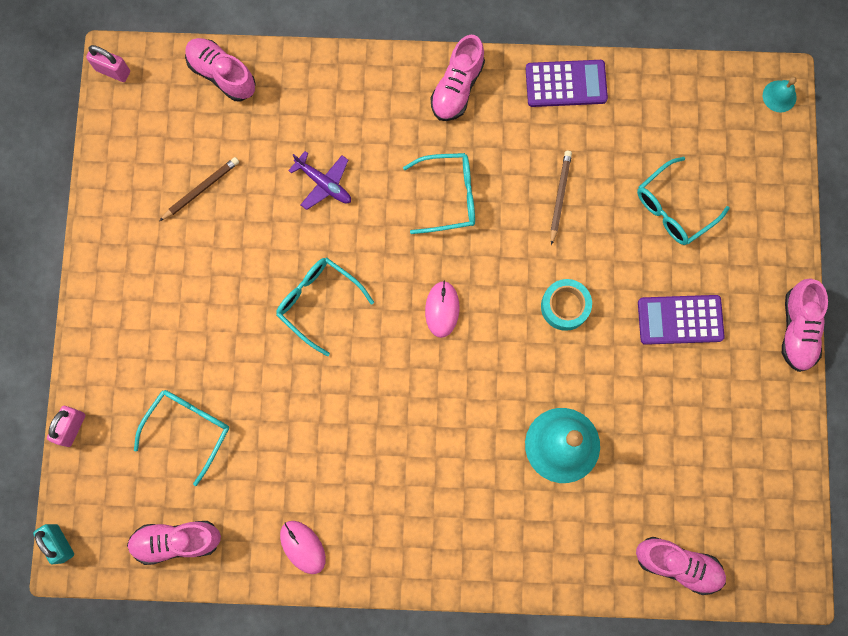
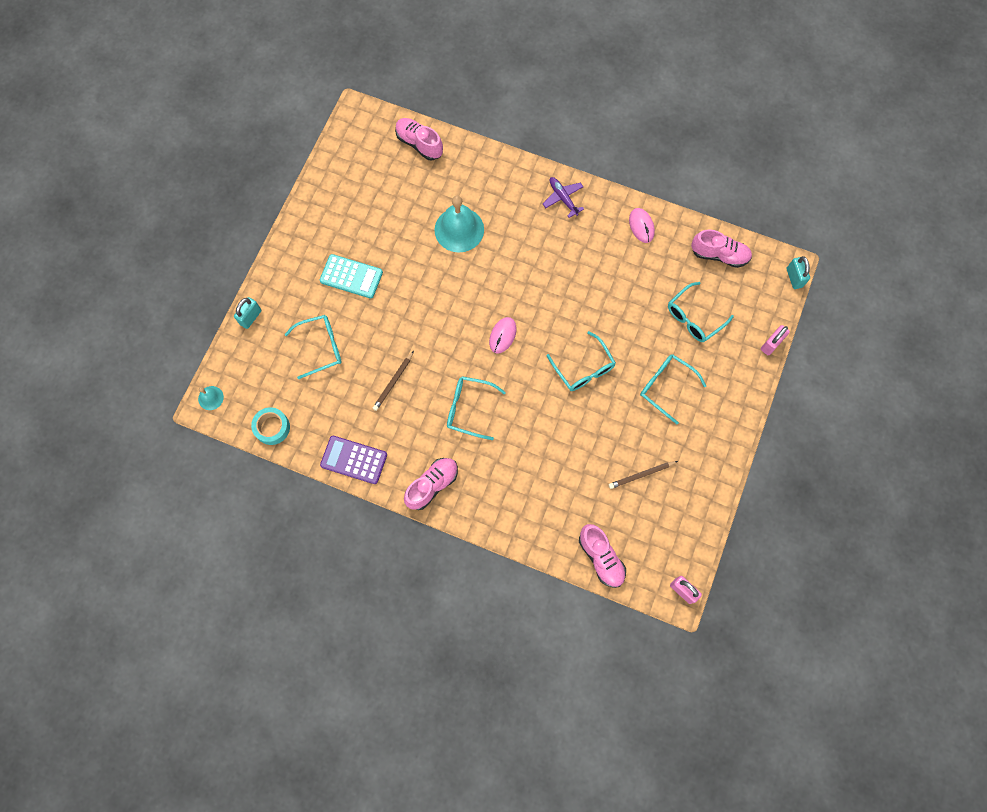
camera: 160 degrees left, 5 degrees down
purple plane [288,151,351,210] -> purple plane moved to [543,177,584,218]
turquoise tape [541,279,592,331] -> turquoise tape moved to [251,407,290,445]
purple calculator [638,295,725,345] -> turquoise calculator [320,254,383,299]
pink shoe [782,278,828,372] -> none
none -> turquoise padlock [234,297,262,329]
none -> turquoise glasses [640,355,706,424]

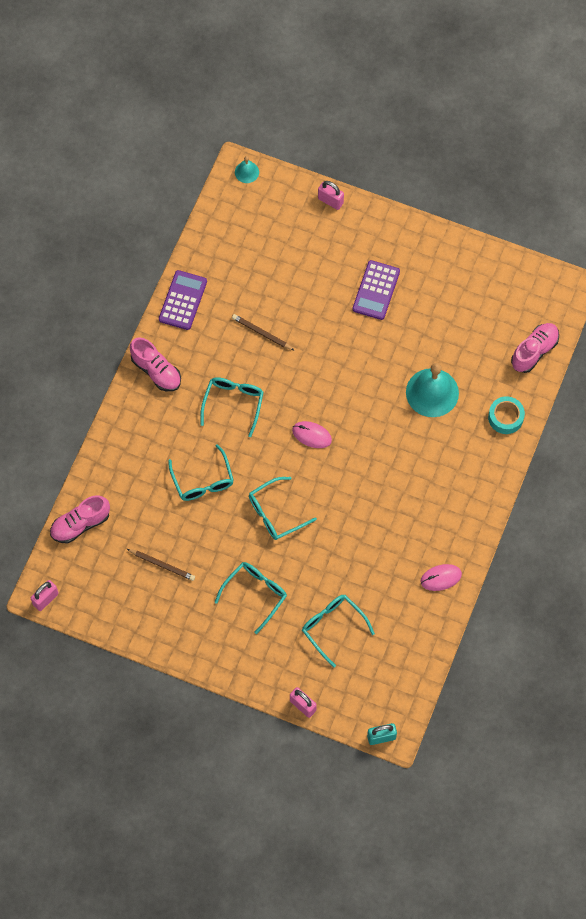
camera: 90 degrees right, 5 degrees down
turquoise padlock [234,297,262,329] -> pink padlock [318,181,344,210]
turquoise tape [251,407,290,445] -> turquoise tape moved to [488,396,525,434]
turquoise glasses [285,315,342,379] -> turquoise glasses moved to [168,444,234,501]
turquoise calculator [320,254,383,299] -> purple calculator [352,260,400,320]
purple plane [543,177,584,218] -> none
brown pencil [609,461,678,489] -> brown pencil turned 135 degrees clockwise [127,549,195,581]
pink shoe [691,230,752,268] -> none

